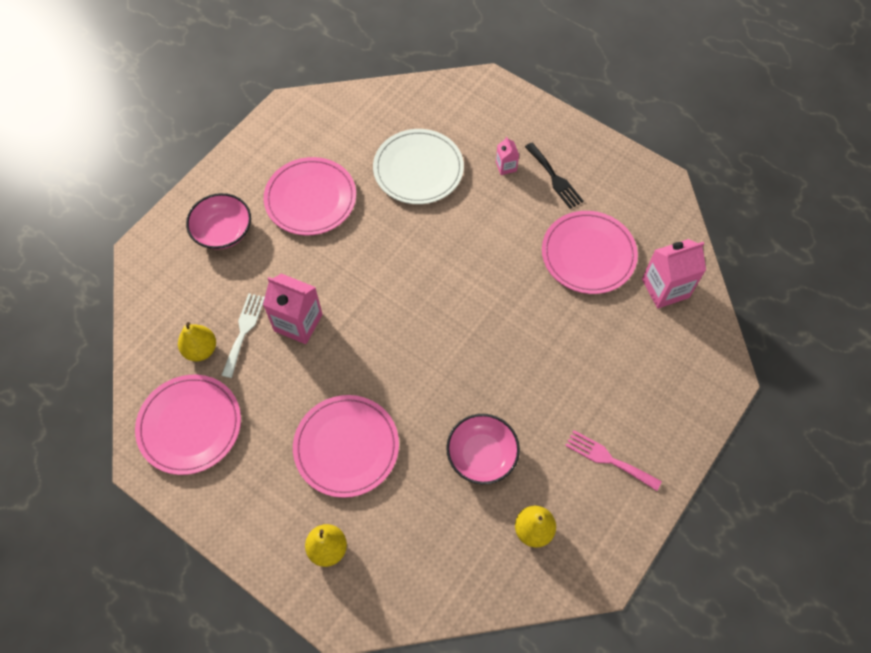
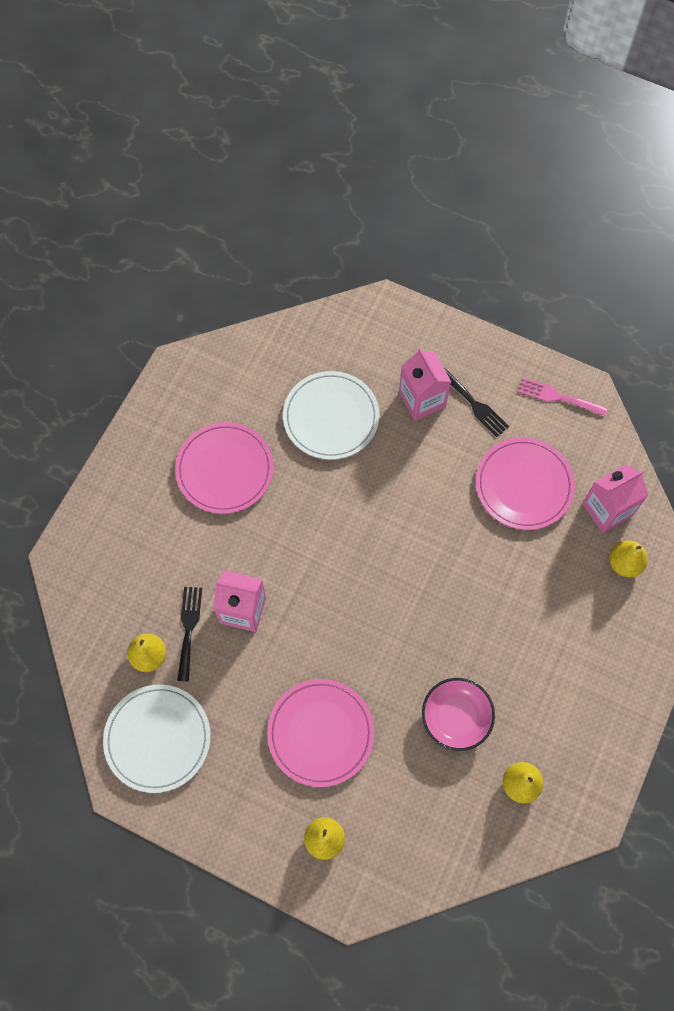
camera: 10 degrees left, 5 degrees up
pink plate [135,375,241,475] -> white plate [103,685,211,793]
pink bowl [186,193,251,250] -> none
white fork [221,293,265,378] -> black fork [177,587,202,681]
pink carton [496,137,519,175] -> pink carton [399,348,451,421], size x1.97
pink fork [565,430,662,491] -> pink fork moved to [518,377,607,417]
none -> yellow pear [609,540,648,577]

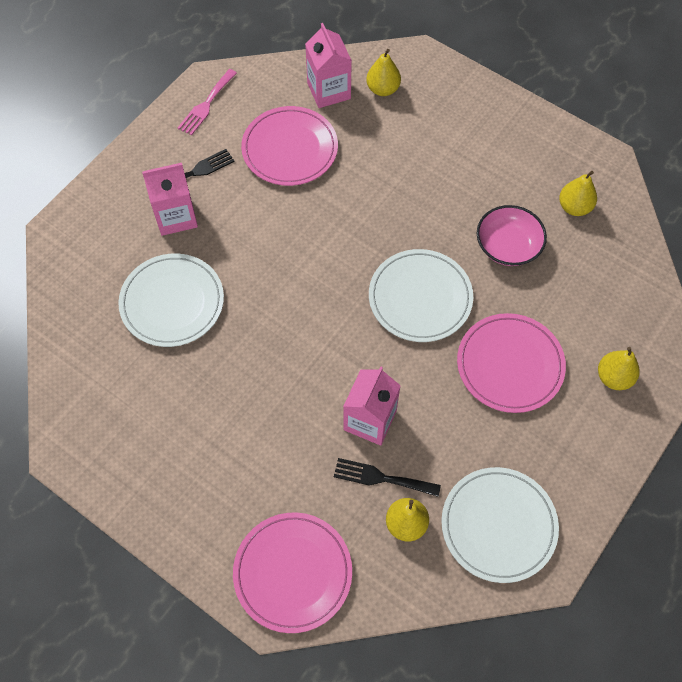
camera: 80 degrees left, 5 degrees down
pink plate [175,422,274,514] -> pink plate moved to [233,512,352,633]
none -> white plate [369,249,473,342]

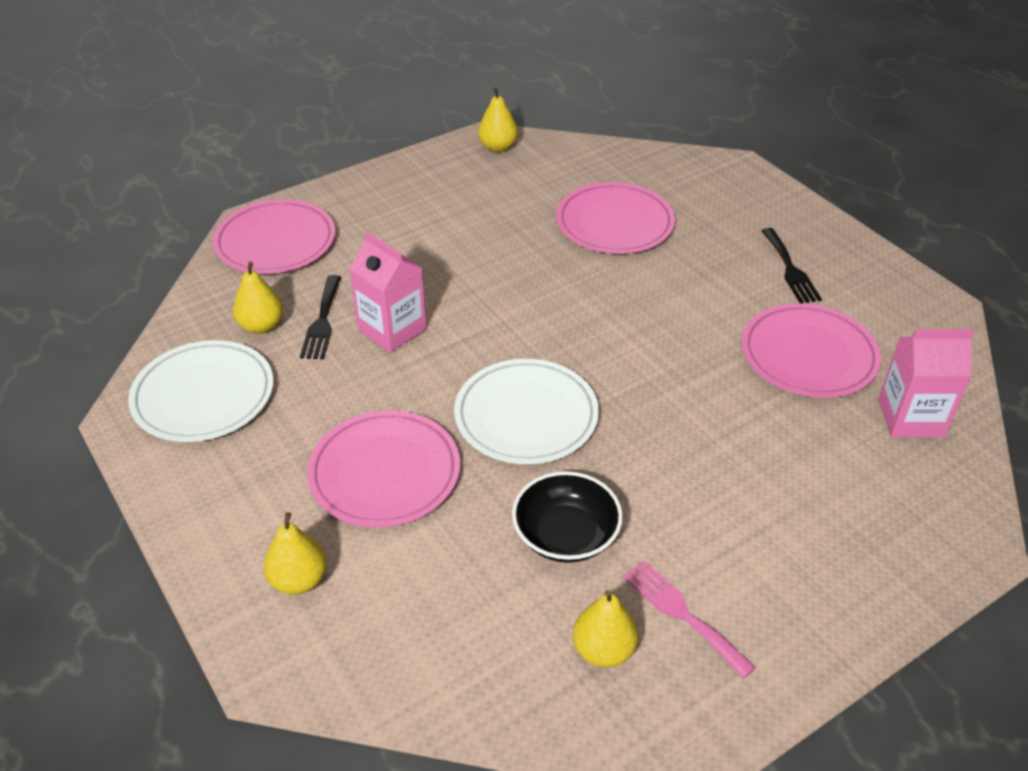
camera: 110 degrees right, 20 degrees down
white plate [118,254,224,347] -> pink plate [556,182,675,254]
pink carton [142,163,198,236] -> none
pink fork [178,69,237,136] -> pink fork moved to [623,560,756,679]
black fork [334,458,441,497] -> black fork turned 150 degrees clockwise [300,275,341,359]
yellow pear [366,49,401,96] -> yellow pear moved to [478,87,518,152]
pink bowl [477,205,547,266] -> black bowl [512,471,623,563]

